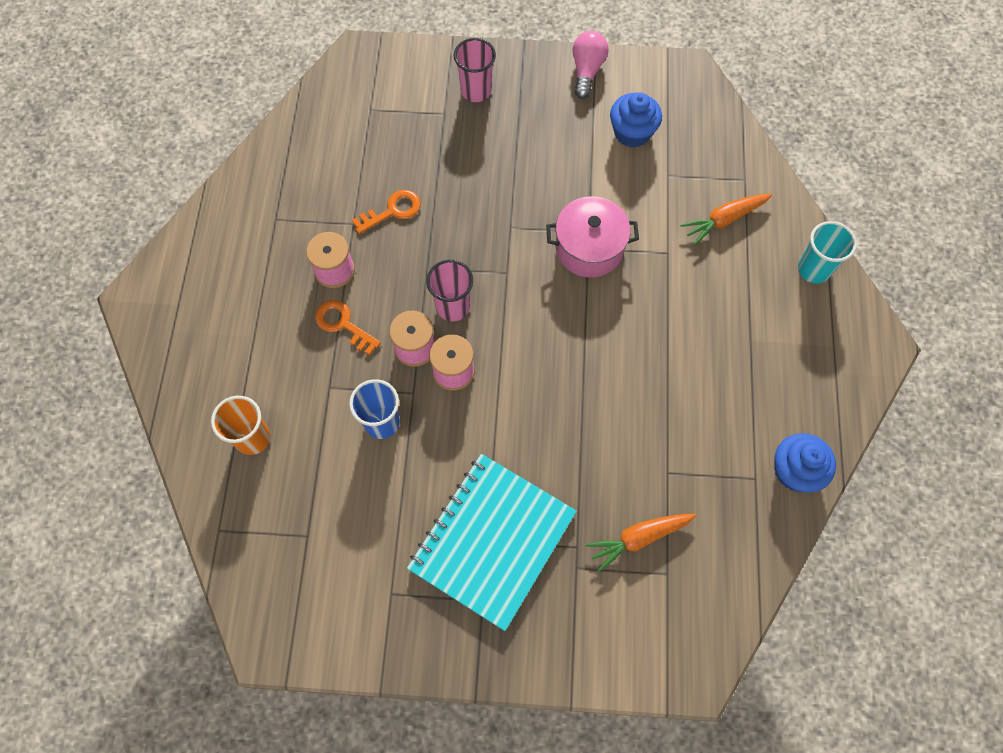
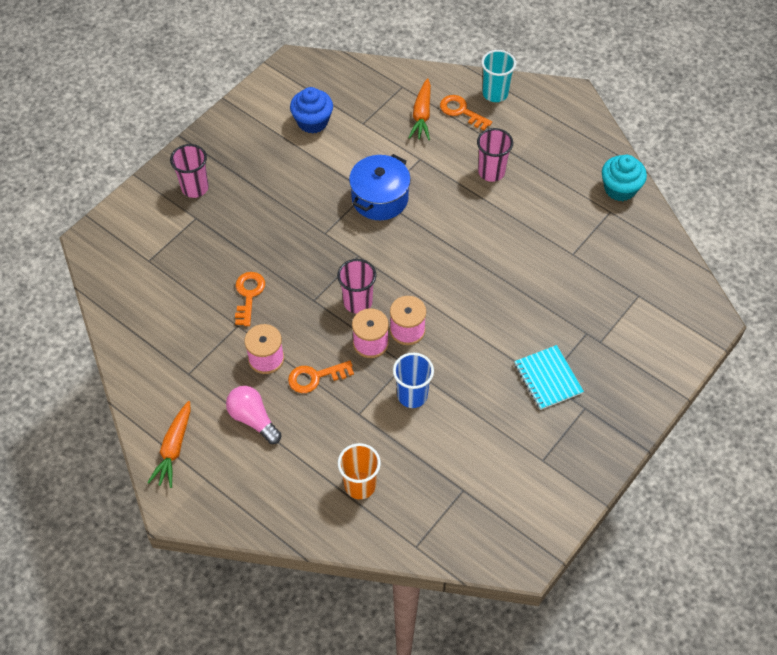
camera: 55 degrees left, 10 degrees down
turquoise notebook [407,454,577,631] -> turquoise notebook [514,345,584,410], size x0.53
pink pot [546,196,639,278] -> blue pot [349,154,411,220]
pink light bulb [572,31,609,99] -> pink light bulb moved to [226,386,281,444]
orange carrot [586,514,696,572] -> orange carrot moved to [147,401,191,488]
blue cupcake [774,433,836,492] -> turquoise cupcake [602,155,647,201]
none -> orange key [440,95,492,130]
none -> pink cup [477,128,513,182]

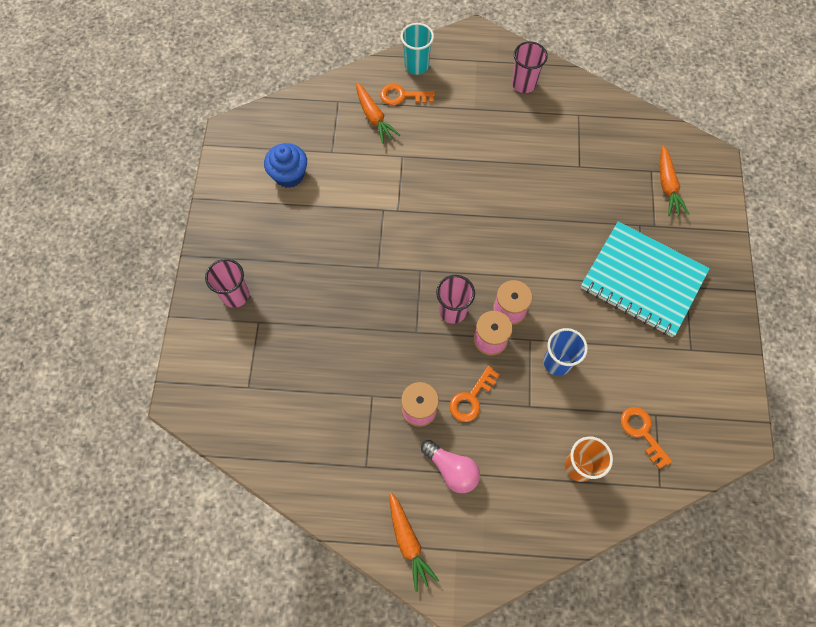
camera: 35 degrees left, 10 degrees up
pink light bulb [226,386,281,444] -> pink light bulb turned 150 degrees counterclockwise [421,440,480,493]
orange key [235,272,265,326] -> orange key moved to [621,407,672,469]
blue pot [349,154,411,220] -> none
pink cup [477,128,513,182] -> pink cup moved to [512,41,548,93]
turquoise notebook [514,345,584,410] -> turquoise notebook [581,221,710,337], size x1.90
turquoise cupcake [602,155,647,201] -> none
none -> orange carrot [660,146,689,216]

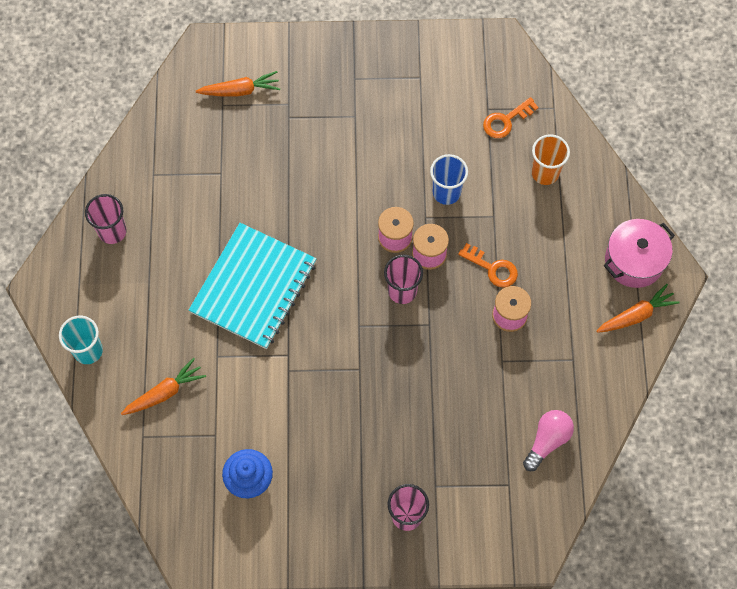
camera: 95 degrees left, 0 degrees up
orange key [380,84,435,105] -> none
pink light bulb [421,440,480,493] -> pink light bulb moved to [523,410,574,471]
turquoise notebook [581,221,710,337] -> turquoise notebook moved to [189,223,316,349]
none -> pink pot [604,219,675,288]

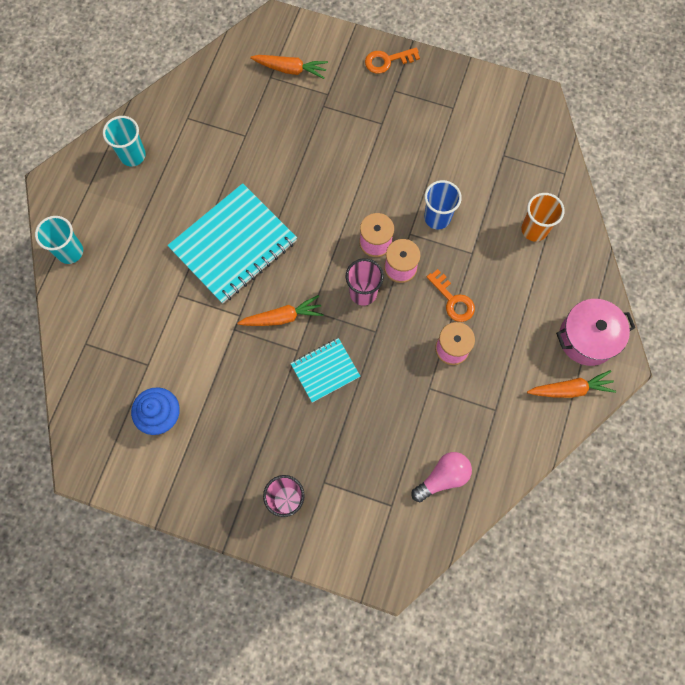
camera: 20 degrees right, 5 degrees up
pink cup [85,194,127,244] -> turquoise cup [103,116,146,166]
orange carrot [121,358,206,415] -> orange carrot moved to [237,295,324,326]
orange key [483,97,539,138] -> orange key moved to [365,47,420,74]
none -> turquoise notebook [290,338,360,403]

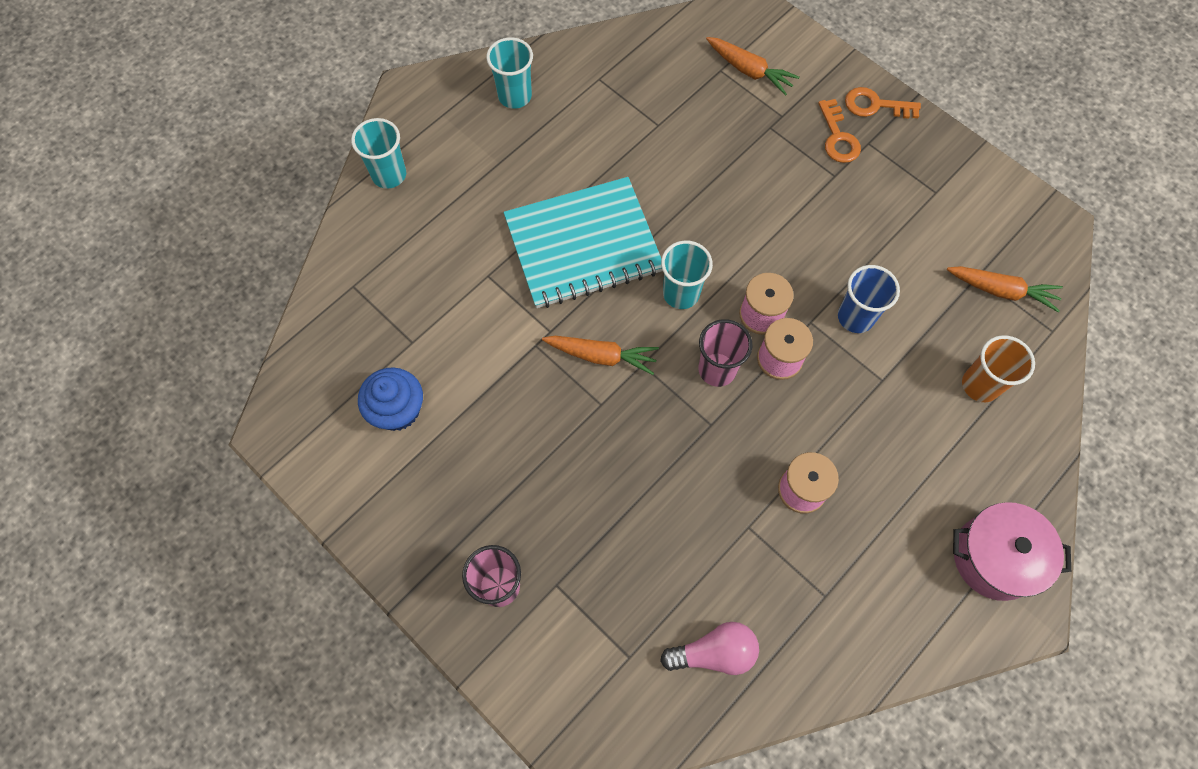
camera: 25 degrees right, 5 degrees down
turquoise notebook [290,338,360,403] -> none
orange key [427,269,475,322] -> orange key moved to [818,99,861,163]
orange carrot [527,370,616,398] -> orange carrot moved to [947,266,1063,312]
none -> turquoise cup [661,241,713,309]

